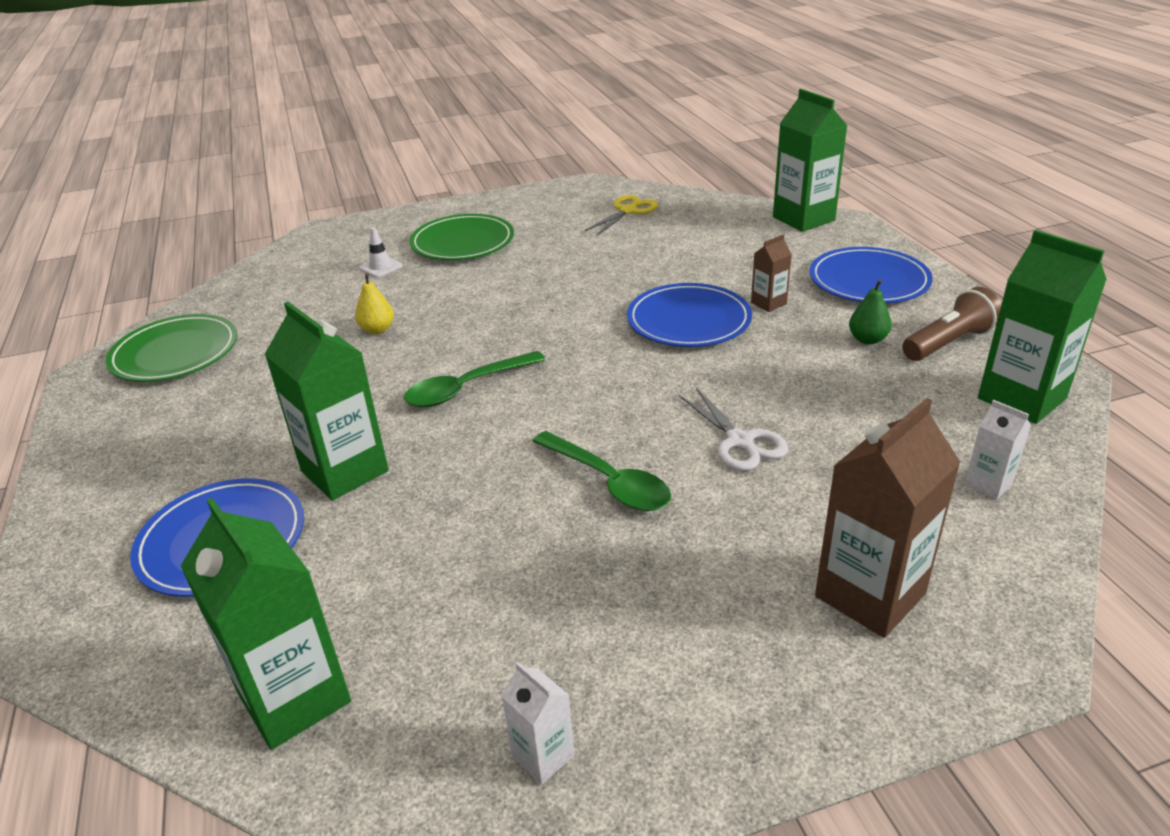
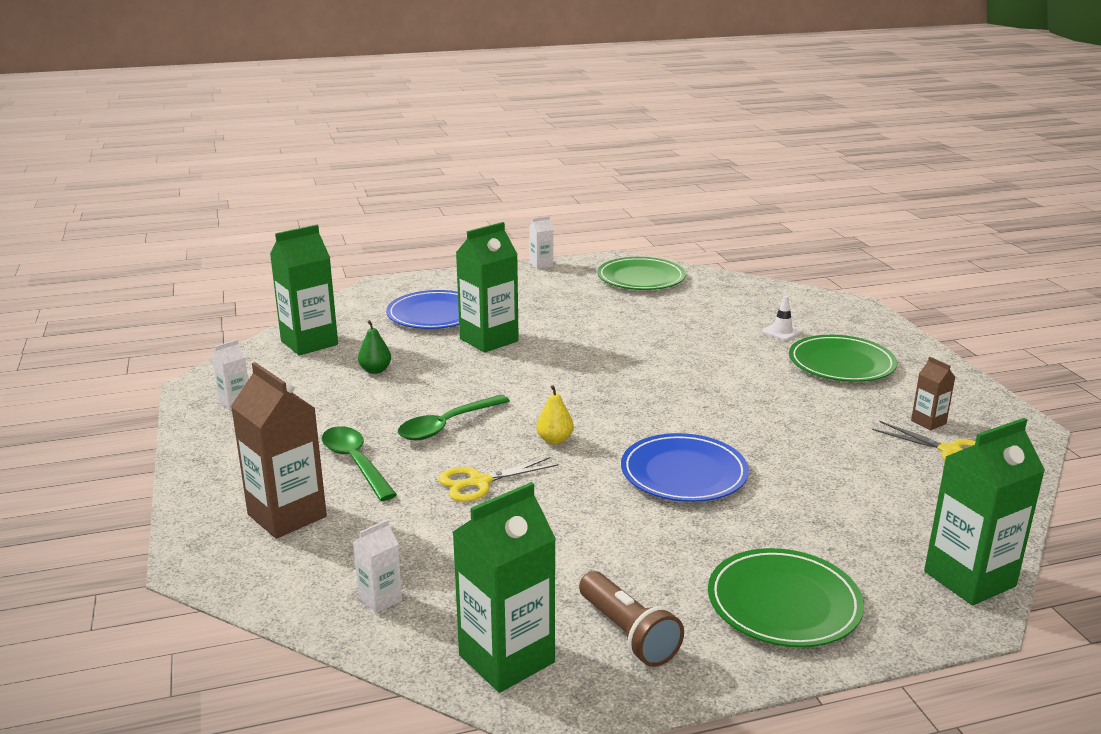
camera: 90 degrees right, 10 degrees down
yellow pear [355,273,394,334] -> yellow pear moved to [536,385,574,445]
green spoon [404,351,546,407] -> green spoon moved to [322,426,397,501]
white scissors [678,388,788,471] -> yellow scissors [438,457,558,502]
brown carton [751,235,792,312] -> brown carton moved to [911,357,955,430]
blue plate [810,247,933,303] -> green plate [708,548,864,647]
green pear [849,280,892,345] -> green pear moved to [358,320,391,374]
none -> white carton [529,216,553,269]

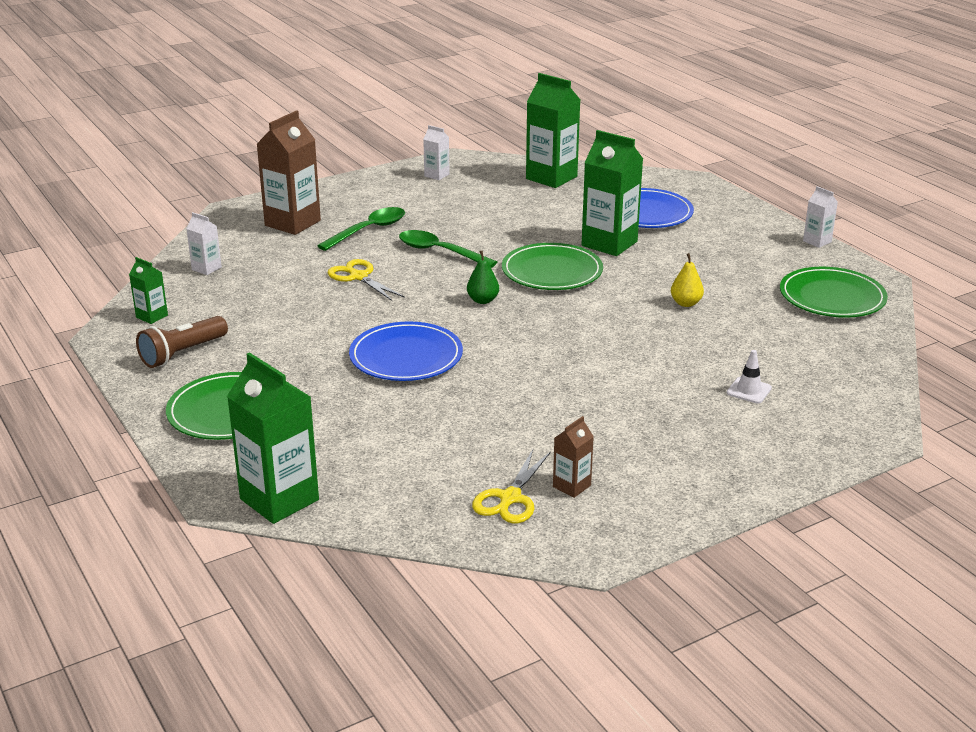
camera: 75 degrees right, 5 degrees up
green pear [358,320,391,374] -> green pear moved to [467,251,499,304]
green carton [453,482,556,693] -> green carton [129,257,168,324], size x0.49
yellow pear [536,385,574,445] -> yellow pear moved to [671,253,704,307]
green plate [789,335,897,382] -> green plate moved to [502,243,603,290]

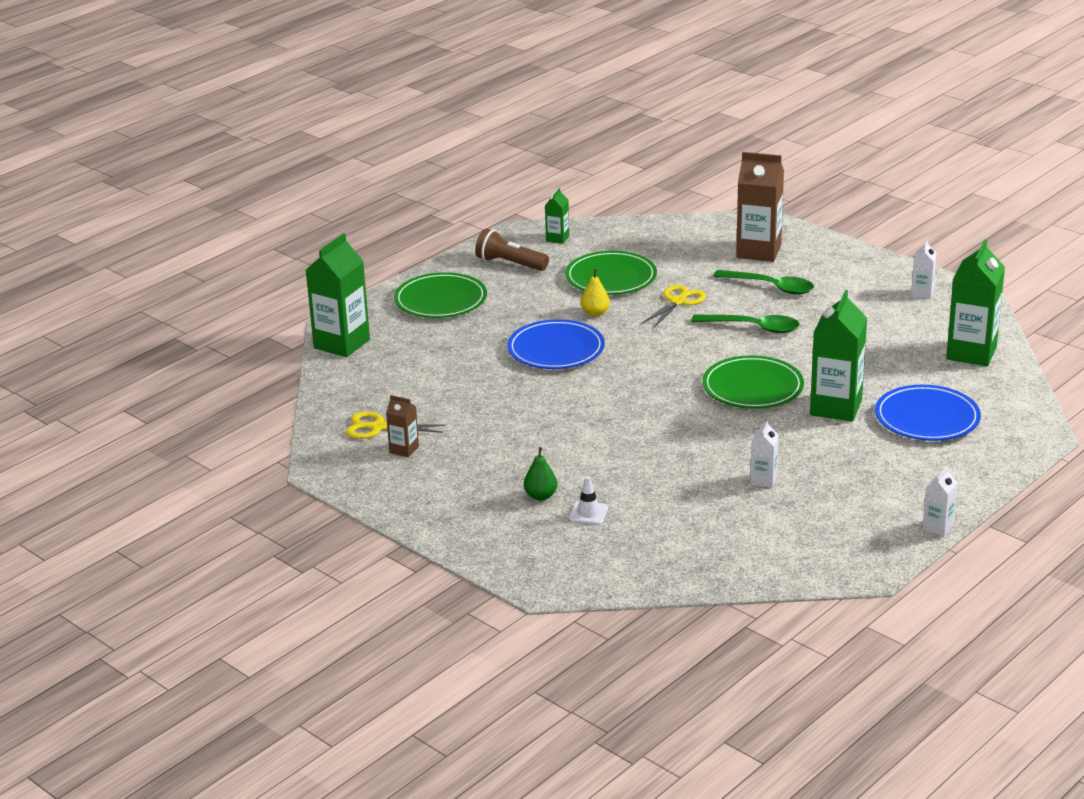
camera: 75 degrees right, 0 degrees up
white carton [186,212,222,275] -> white carton moved to [750,421,779,488]
green spoon [399,230,497,268] -> green spoon turned 90 degrees clockwise [691,314,800,333]
green pear [467,251,499,304] -> green pear moved to [524,447,558,501]
yellow pear [671,253,704,307] -> yellow pear moved to [581,269,610,317]
green plate [780,267,888,318] -> green plate moved to [565,251,657,295]

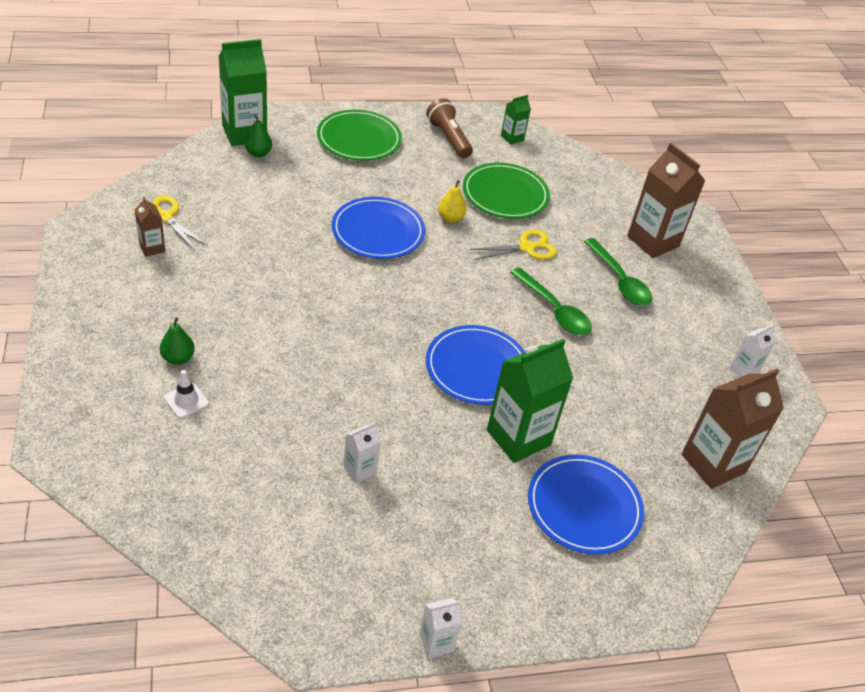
camera: 30 degrees right, 15 degrees up
green plate [702,355,804,409] -> blue plate [426,325,525,405]
green carton [946,239,1005,366] -> brown carton [682,369,784,489]
none -> green pear [245,115,272,157]

